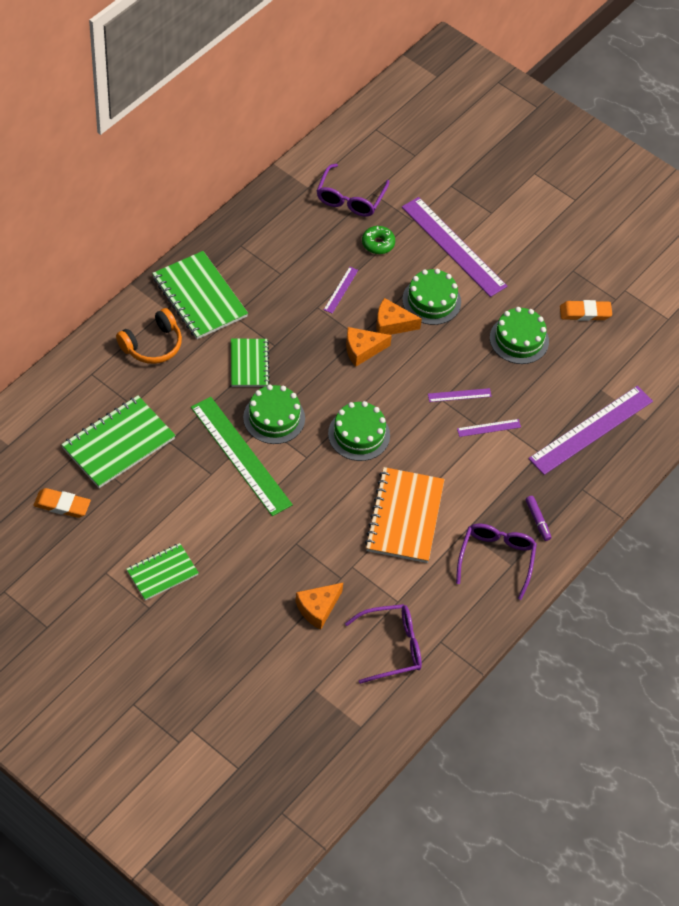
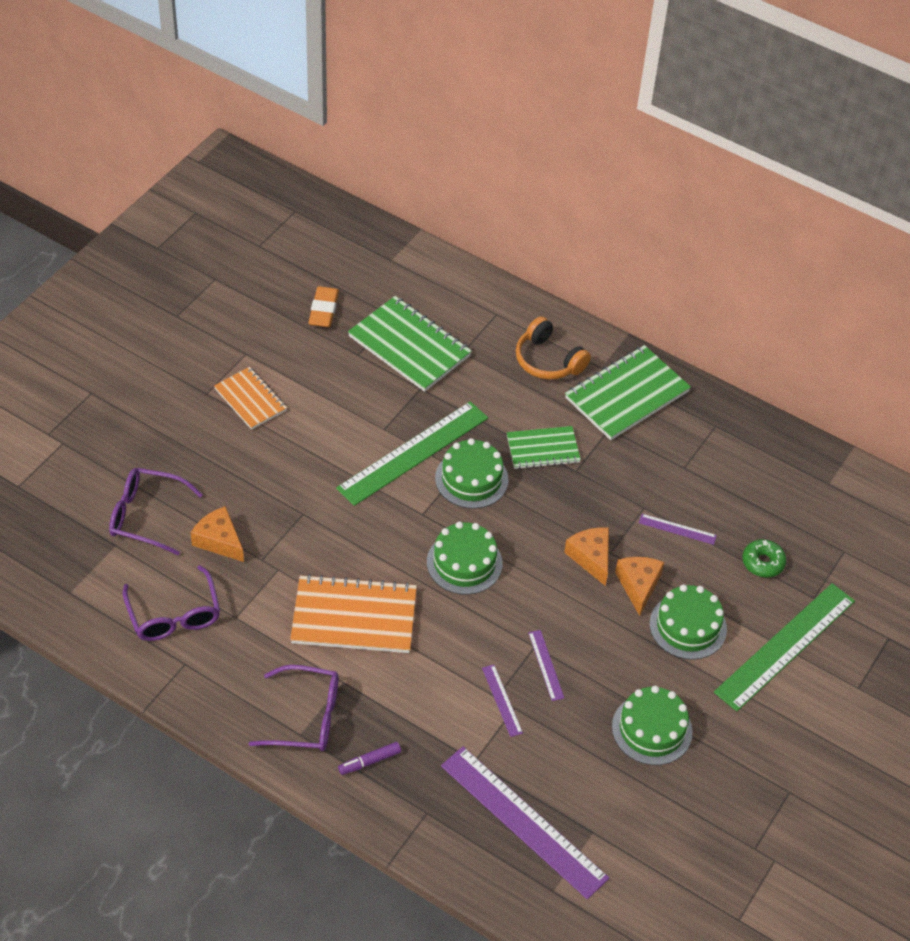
camera: 85 degrees right, 5 degrees down
green notebook [126,543,199,601] -> orange notebook [214,367,287,430]
purple glasses [317,164,389,217] -> purple glasses moved to [109,468,203,555]
purple ruler [402,197,507,297] -> green ruler [714,583,855,711]
orange eraser [560,300,612,321] -> none

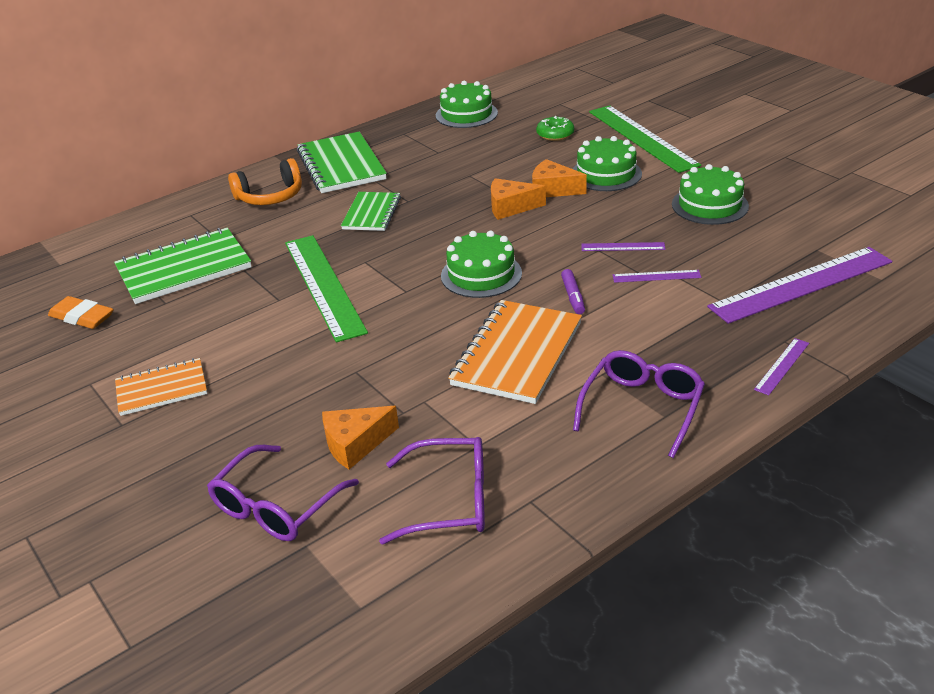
camera: 65 degrees left, 15 degrees down
purple marker [338,742,401,775] -> purple marker moved to [561,269,585,314]
green cake [435,438,508,509] -> green cake moved to [436,81,498,128]
purple ruler [639,514,717,545] -> purple ruler moved to [754,338,809,395]

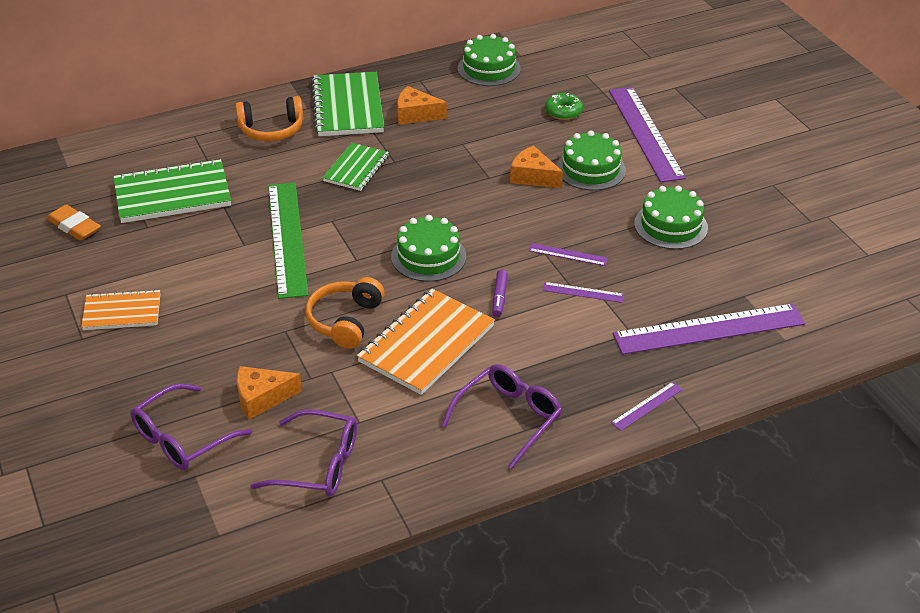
camera: 10 degrees right, 5 degrees up
orange cheese [491,178,546,220] -> orange cheese moved to [397,86,447,125]
green ruler [589,105,701,173] -> purple ruler [609,87,686,182]
none -> orange headphones [305,277,385,349]

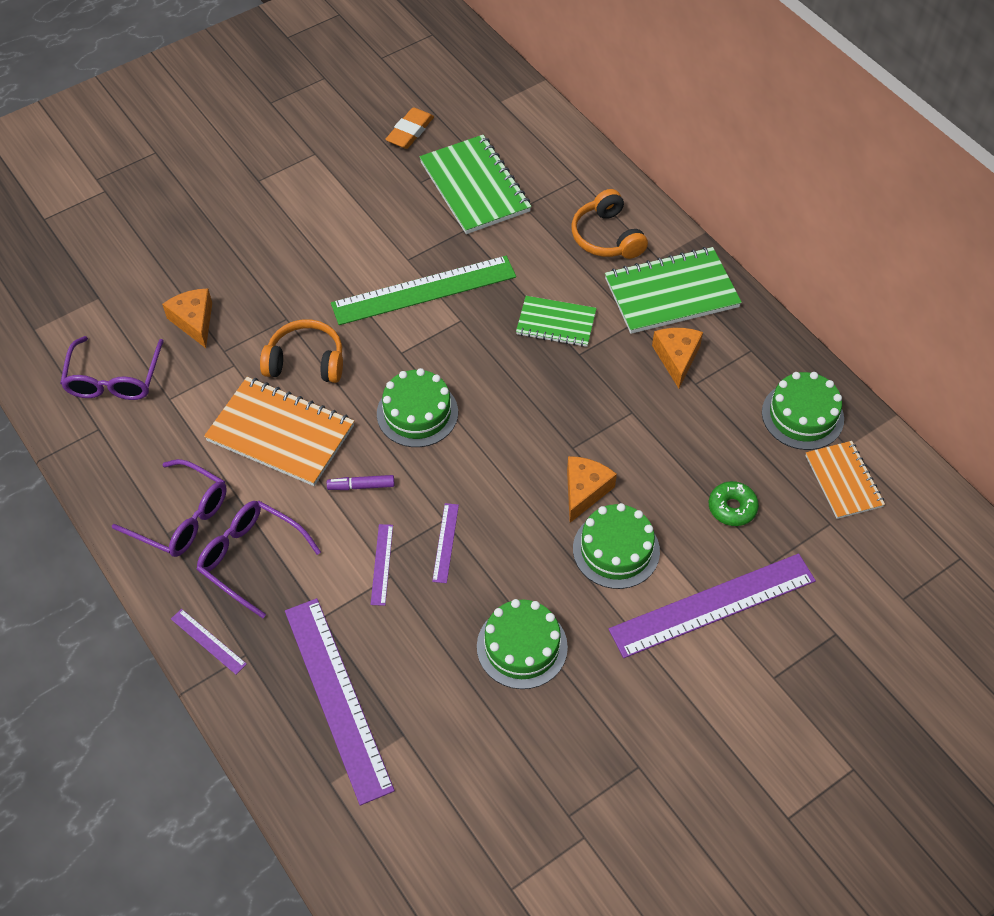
camera: 80 degrees right, 15 degrees up
orange notebook [81,289,160,330] -> orange notebook moved to [805,441,885,519]
purple glasses [130,383,252,470] -> purple glasses moved to [197,501,321,618]

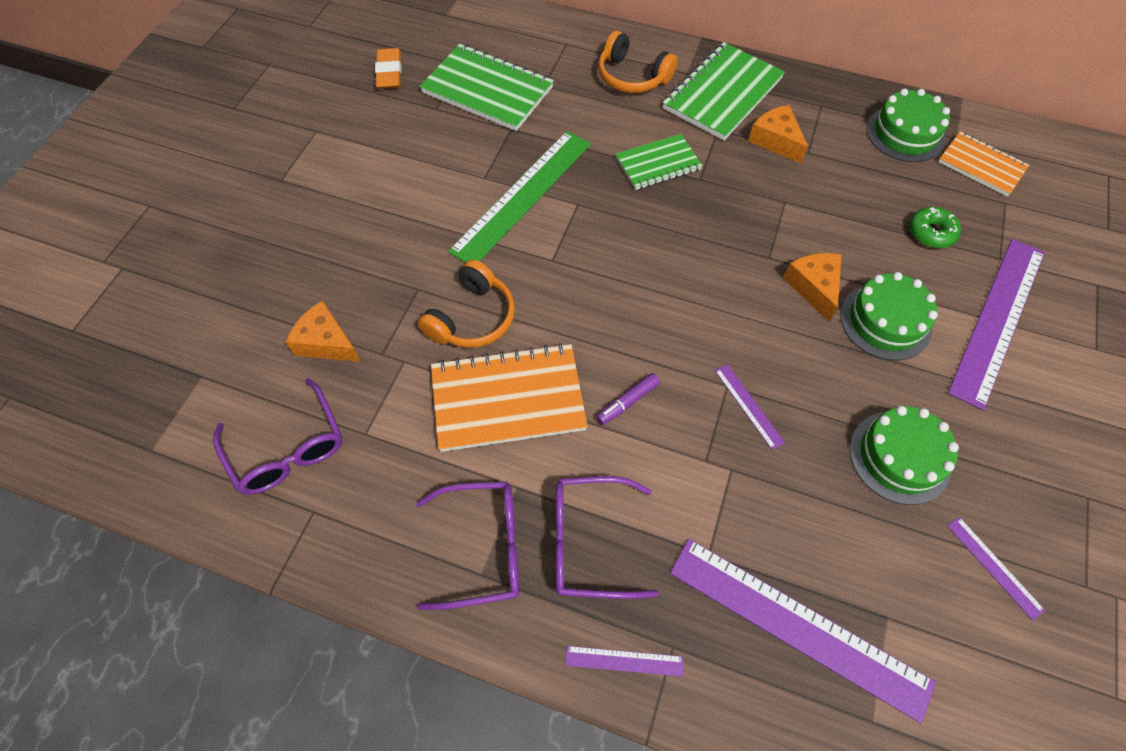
camera: 35 degrees left, 5 degrees up
orange headphones [260,319,343,383] -> orange headphones turned 150 degrees clockwise [418,260,515,348]
purple ruler [371,524,393,606] -> purple ruler moved to [947,517,1045,621]
green cake [377,368,458,447] -> none

